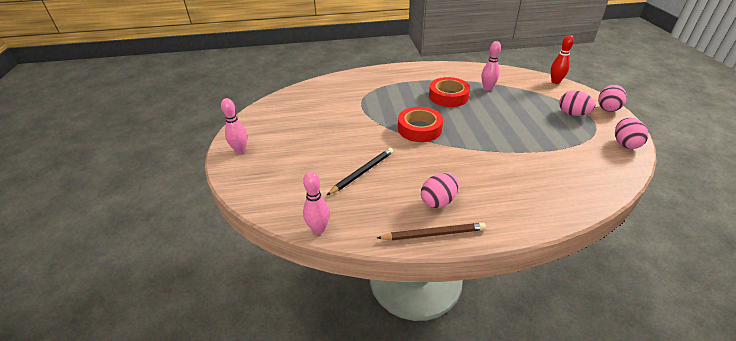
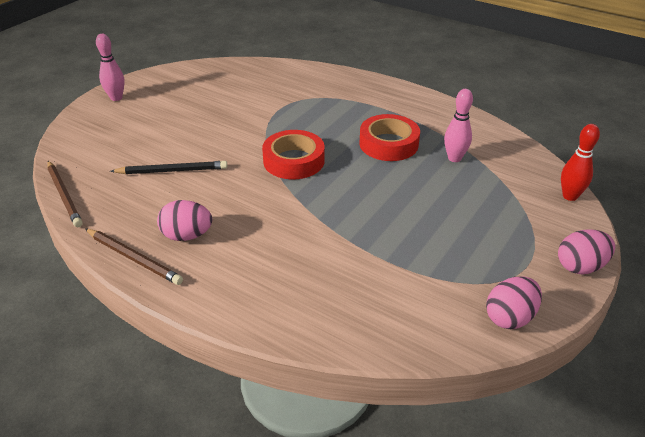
camera: 40 degrees right, 0 degrees up
pink bowling pin [303,172,330,234] -> brown pencil [47,161,83,227]
pink egg [559,91,596,116] -> none

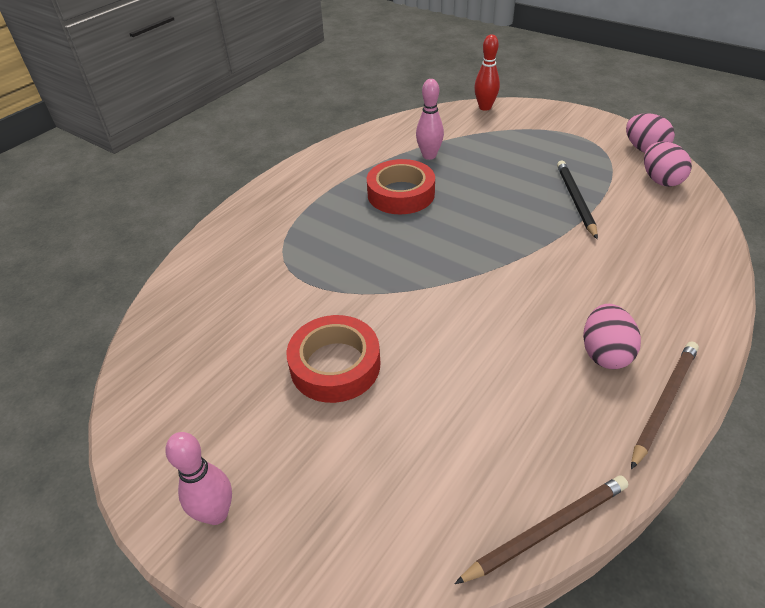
camera: 85 degrees left, 5 degrees up
black pencil [110,161,227,174] -> black pencil moved to [557,160,598,239]
red tape [262,130,325,179] -> red tape moved to [286,315,380,403]
pink egg [558,229,615,274] -> pink egg moved to [644,141,692,187]

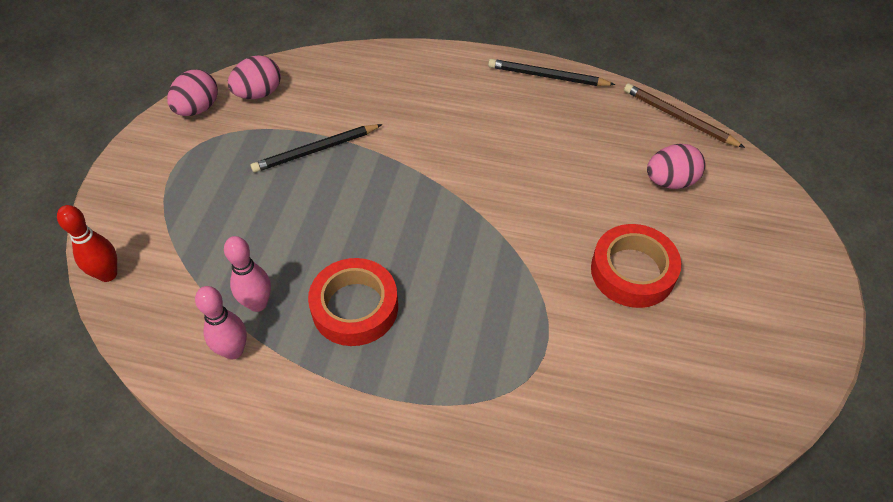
camera: 115 degrees left, 10 degrees up
pink bowling pin [165,432,232,525] -> pink bowling pin moved to [195,286,247,359]
pink egg [583,304,641,369] -> pink egg moved to [647,143,706,189]
brown pencil [631,342,699,470] -> black pencil [488,59,615,86]

